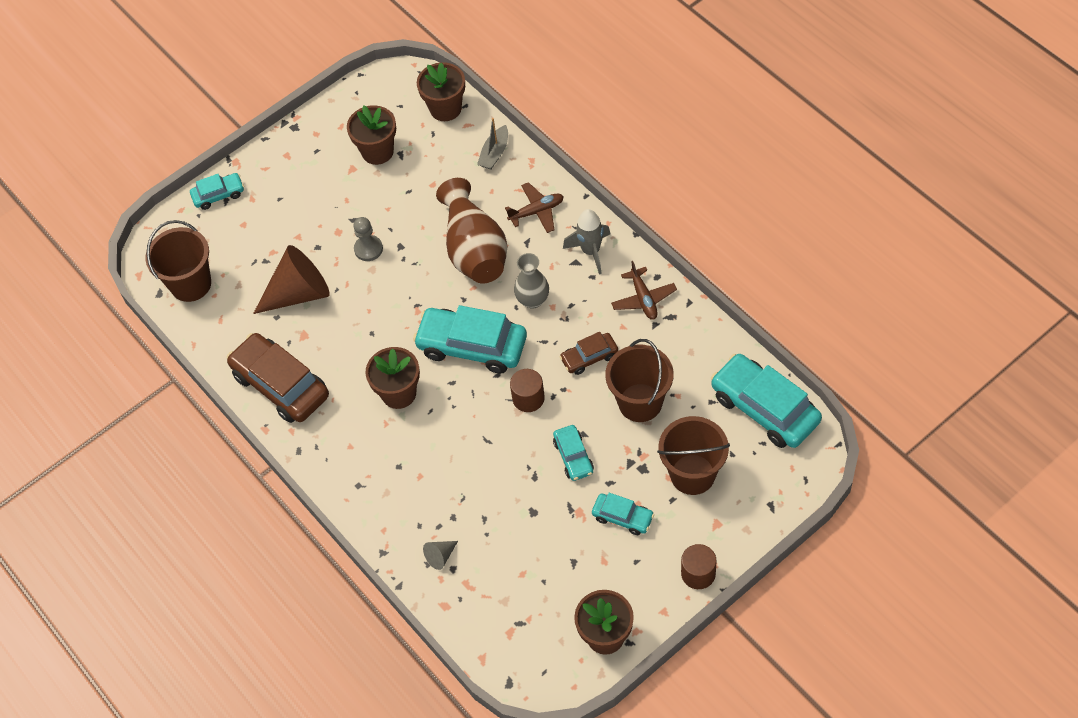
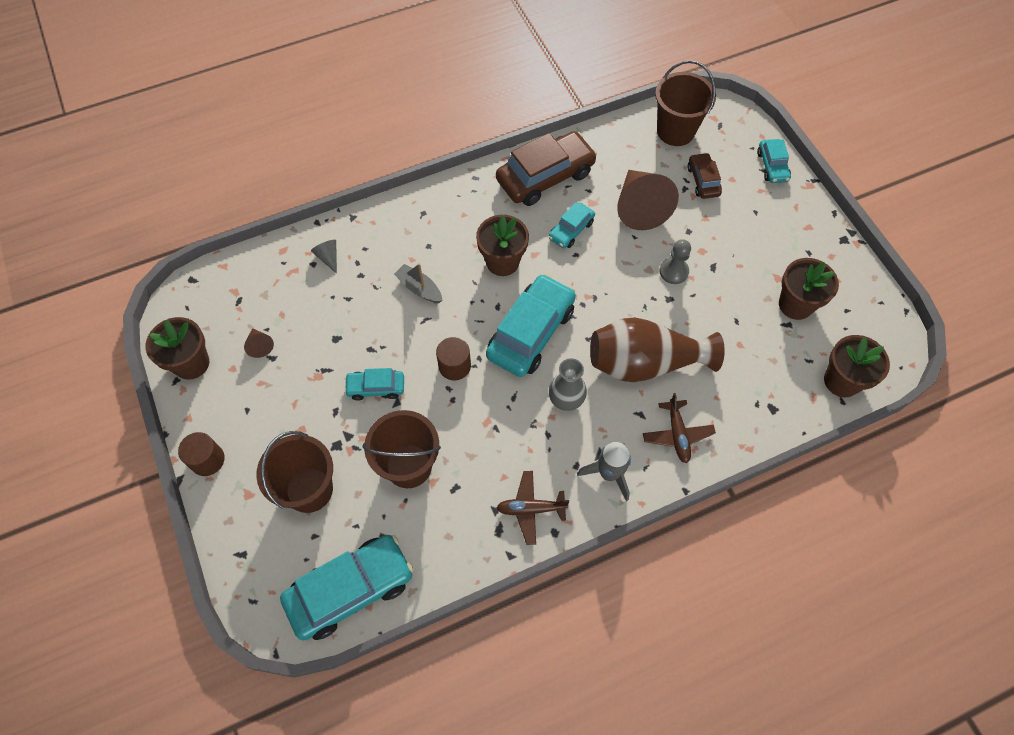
camera: 100 degrees right, 5 degrees up
grey boat [477,118,508,170] -> grey boat moved to [394,263,442,303]
brown car [560,332,618,375] -> brown car moved to [688,153,722,199]
turquoise car [592,493,654,535] -> turquoise car moved to [548,202,595,248]
none -> brown cone [244,328,274,358]

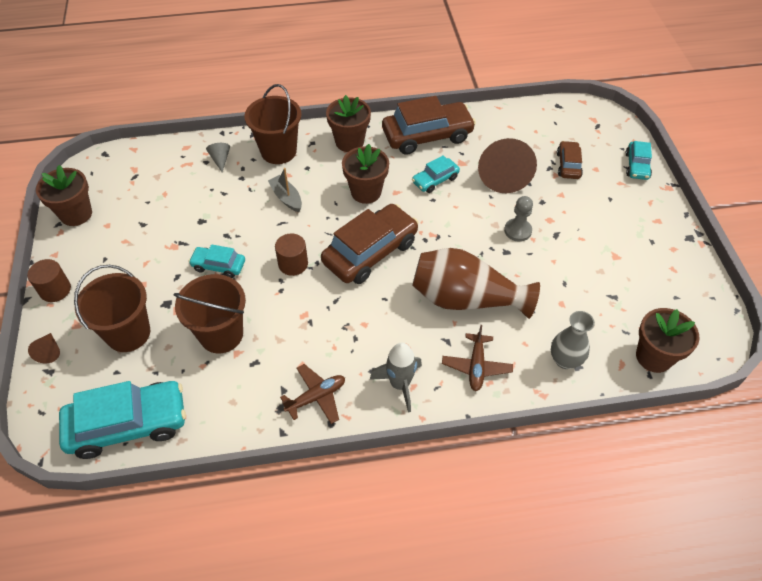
camera: 15 degrees right, 10 degrees down
brown cone [244,328,274,358] -> brown cone moved to [28,333,60,363]
turquoise car [486,274,576,377] -> brown car [321,204,419,284]
brown plane [497,471,569,545] -> brown plane turned 135 degrees clockwise [280,364,345,424]
grey vase [549,358,587,411] -> grey vase moved to [551,311,595,369]
brown bucket [655,60,716,146] -> brown bucket moved to [244,84,302,164]
brown flower pot [779,258,839,320] -> brown flower pot moved to [326,95,371,152]

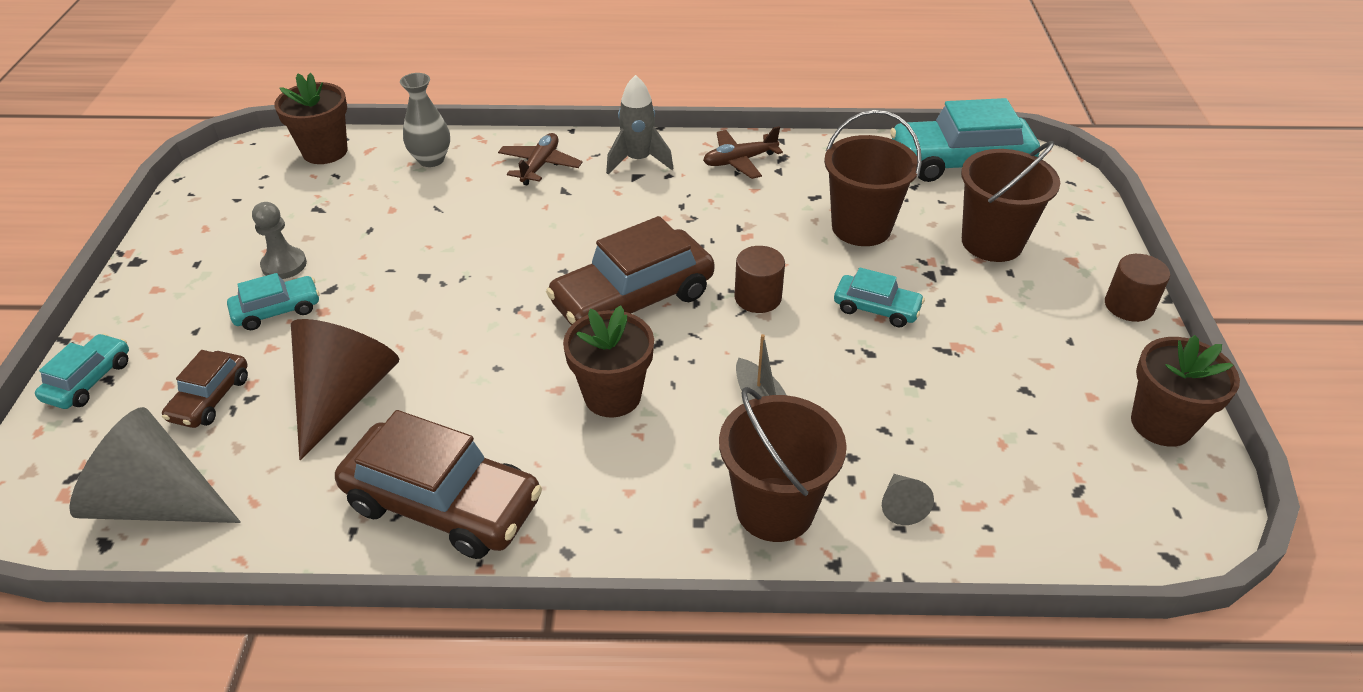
camera: 170 degrees left, 10 degrees down
brown cone [28,333,60,363] -> none
brown flower pot [326,95,371,152] -> none
brown car [382,96,476,155] -> brown car turned 150 degrees counterclockwise [335,410,542,559]
turquoise car [412,155,460,193] -> turquoise car moved to [227,273,319,330]
brown vase [412,248,540,319] -> none
grey pawn [504,196,533,242] -> grey pawn moved to [252,202,307,279]
none -> grey cone [69,407,241,523]

